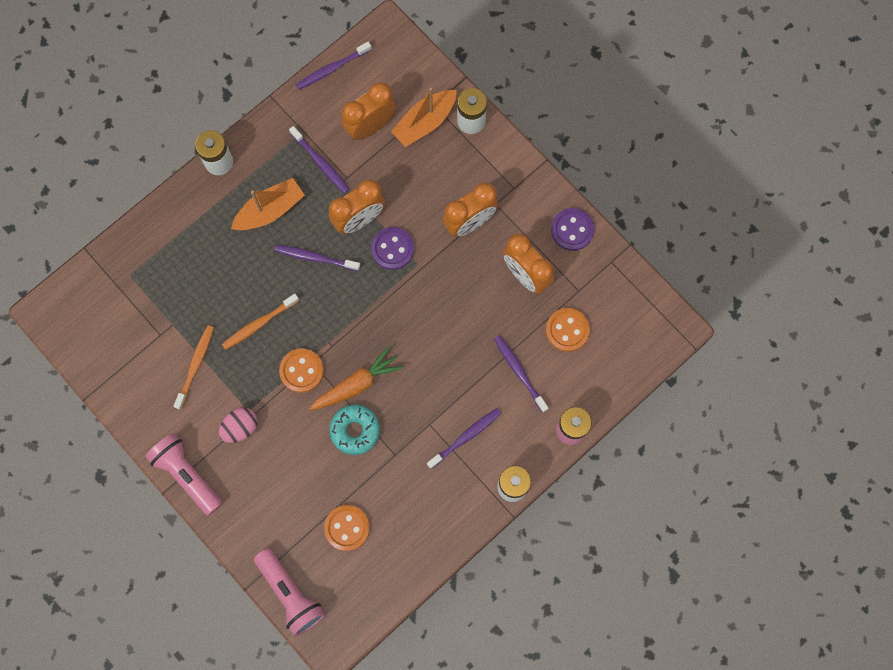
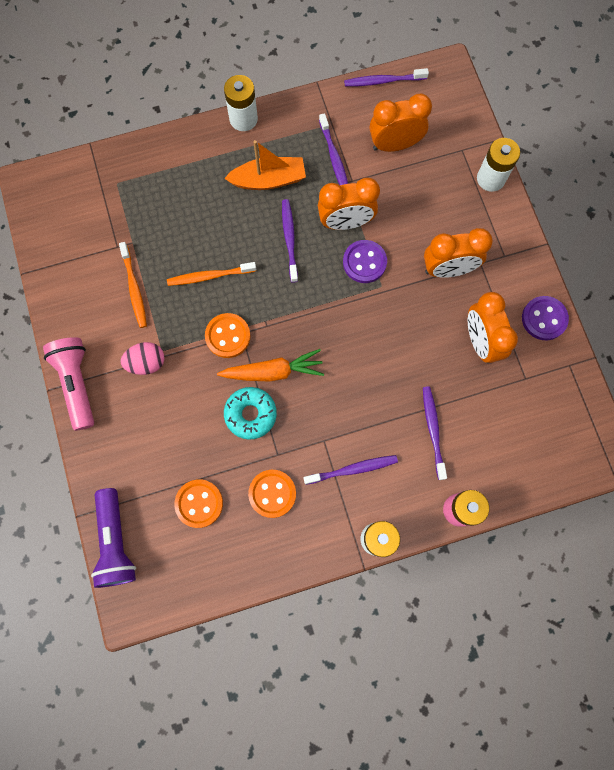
camera: 25 degrees right, 0 degrees up
orange toothbrush [174,325,214,410] -> orange toothbrush turned 120 degrees clockwise [119,242,147,328]
pink flashlight [254,548,325,637] -> purple flashlight [91,488,136,588]
purple toothbrush [274,245,360,271] -> purple toothbrush turned 45 degrees clockwise [282,199,298,283]
orange boat [391,88,457,147] -> none
orange button [546,308,590,352] -> orange button moved to [248,470,296,518]

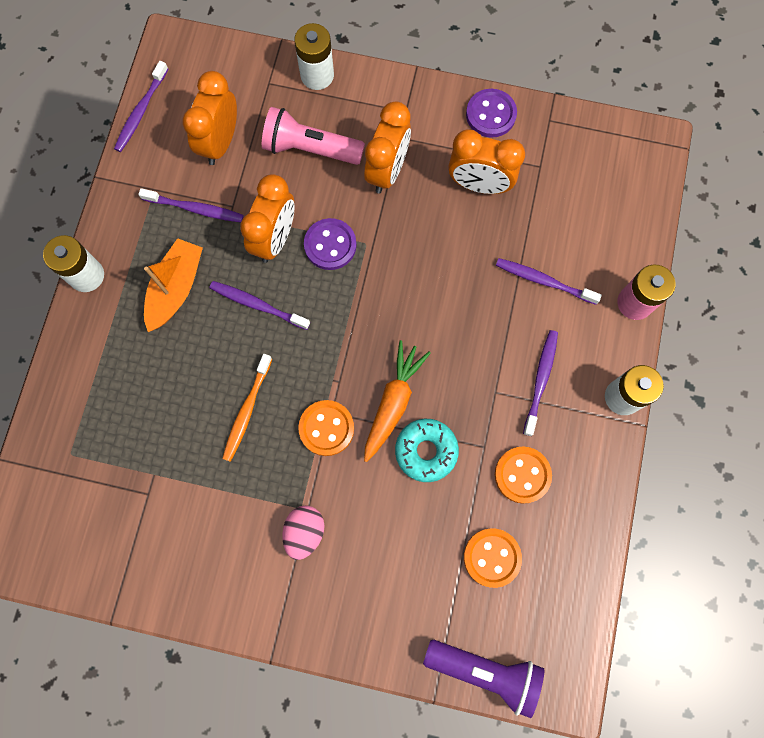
camera: 60 degrees left, 0 degrees up
pink flashlight [43,337,94,431] -> pink flashlight moved to [262,107,365,165]
orange toothbrush [119,242,147,328] -> none

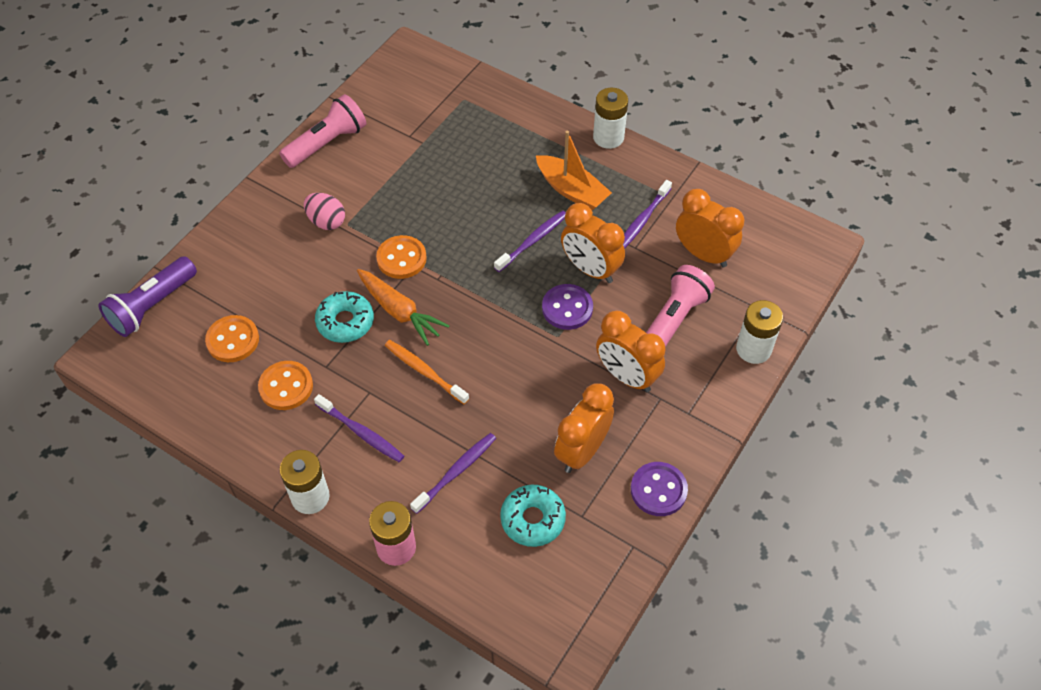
camera: 110 degrees right, 20 degrees down
purple toothbrush [114,61,168,152] -> none
orange toothbrush [222,354,272,462] -> orange toothbrush moved to [385,340,469,404]
none -> pink flashlight [279,94,366,168]
none -> turquoise donut [500,485,566,547]

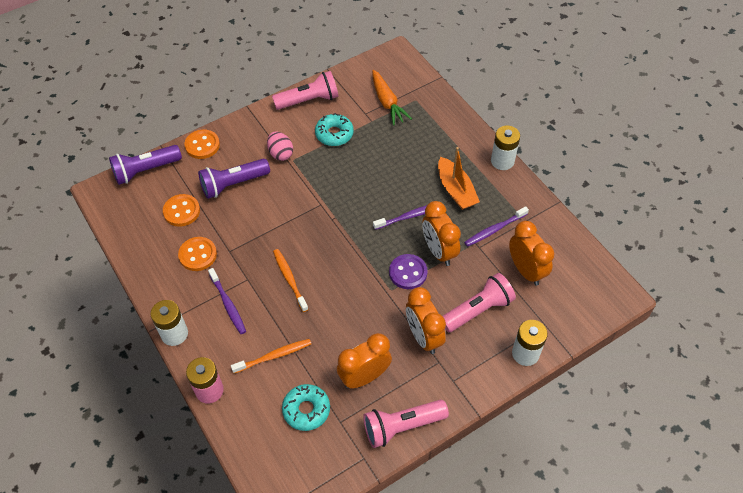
camera: 25 degrees right, 0 degrees up
turquoise donut [315,291,374,343] -> turquoise donut moved to [315,113,354,146]
orange carrot [357,269,449,346] -> orange carrot moved to [372,70,412,126]
orange button [376,235,427,279] -> orange button moved to [184,130,220,159]
purple toothbrush [410,433,496,514] -> orange toothbrush [231,339,311,373]
purple button [631,462,688,516] -> pink flashlight [363,400,449,448]
none -> purple flashlight [198,159,270,199]

